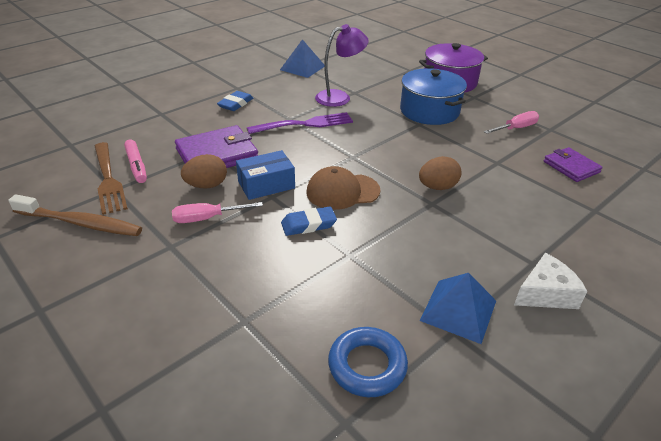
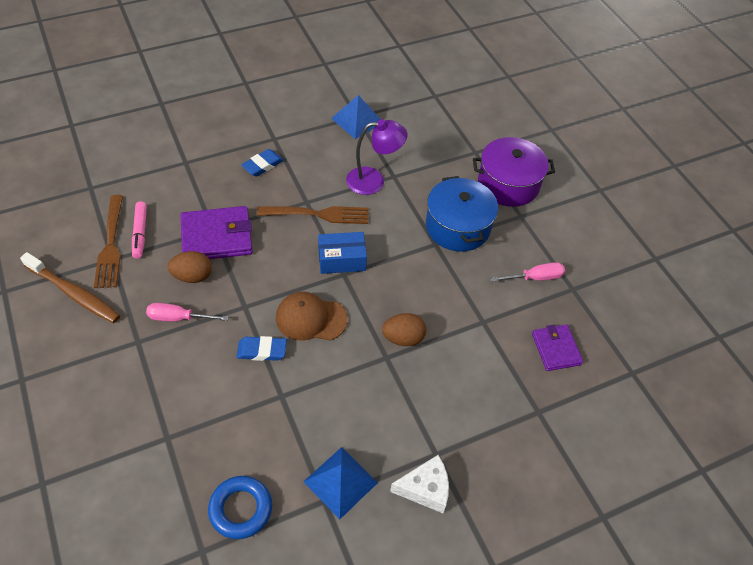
camera: 15 degrees right, 15 degrees up
blue box [236,150,295,200] -> blue box moved to [318,232,367,274]
purple fork [247,112,353,134] -> brown fork [257,206,369,224]

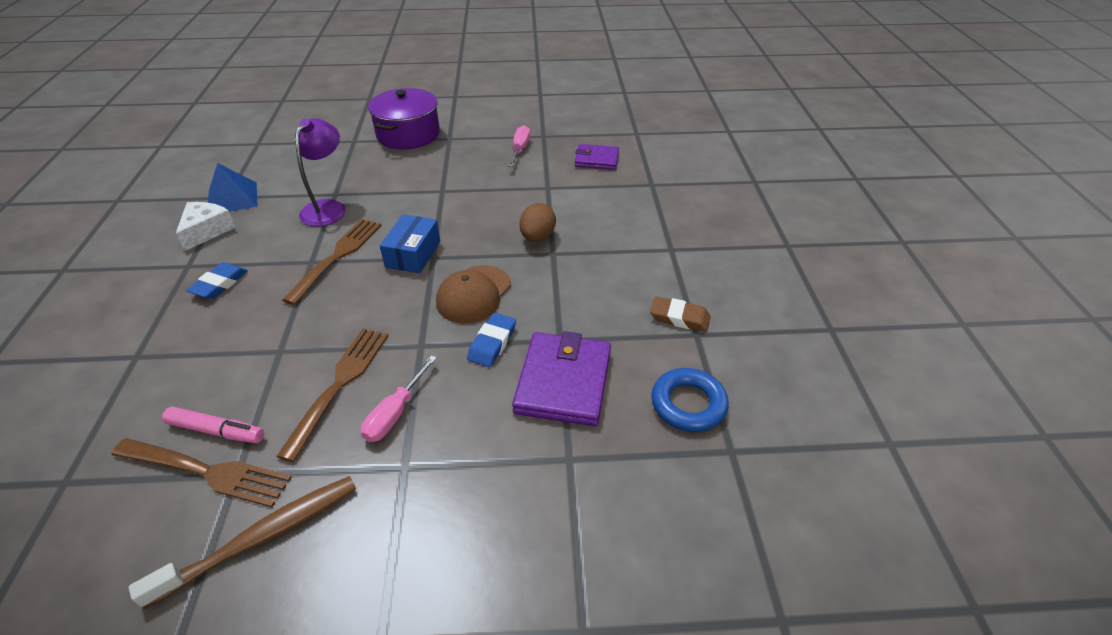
camera: 65 degrees left, 10 degrees down
brown egg [168,251,212,283] -> brown fork [276,329,388,462]
purple wallet [180,206,253,259] -> purple wallet moved to [512,331,611,426]
blue eraser [241,149,284,177] -> blue eraser turned 45 degrees clockwise [186,262,248,299]
blue pyramid [303,447,378,519] -> brown eraser [650,296,711,332]
white cheese [390,455,449,513] -> white cheese moved to [176,202,236,251]
blue pot [426,176,498,252] -> none

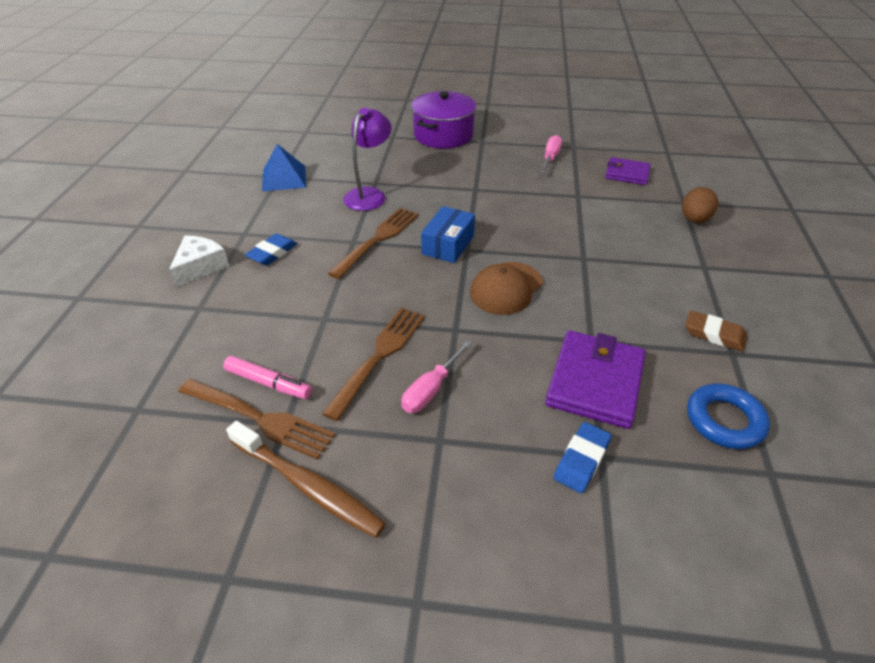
camera: 10 degrees right, 0 degrees up
brown toothbrush [129,476,356,609] -> brown toothbrush turned 60 degrees clockwise [226,421,386,538]
white cheese [176,202,236,251] -> white cheese moved to [169,236,229,287]
blue eraser [467,313,516,367] -> blue eraser moved to [554,422,611,493]
brown egg [520,203,556,242] -> brown egg moved to [682,187,718,223]

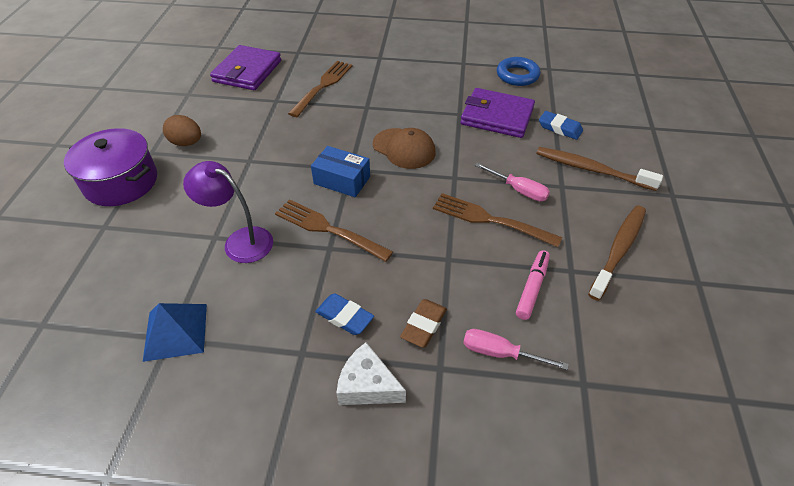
camera: 90 degrees left, 5 degrees up
brown fork [178,379,335,460] -> brown fork moved to [288,61,353,117]
pink screwdriver [540,135,562,173] -> pink screwdriver moved to [463,329,569,370]
purple wallet [605,157,651,185] -> purple wallet [210,45,281,90], size x1.61
brown egg [682,187,718,223] -> brown egg moved to [163,115,201,146]
brown eraser [685,310,747,352] -> brown eraser moved to [400,299,447,348]
none -> brown toothbrush [536,147,663,191]

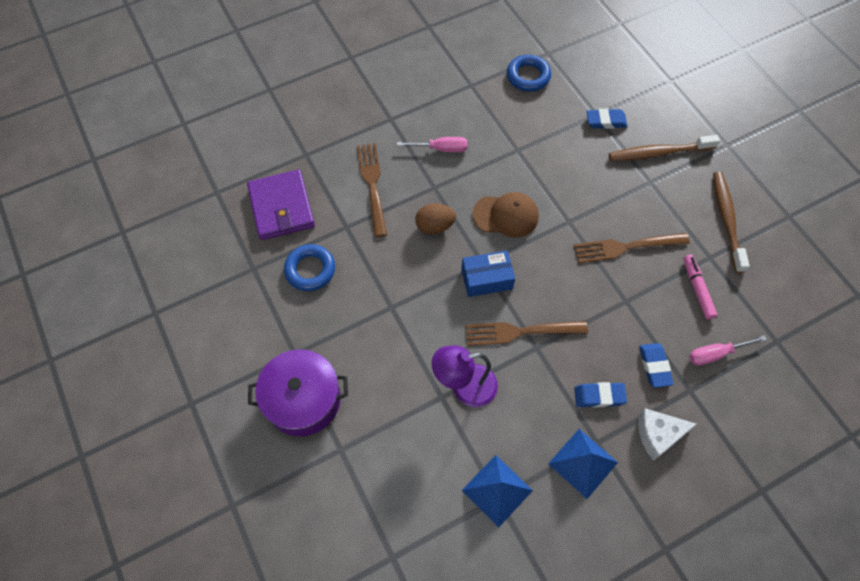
camera: 35 degrees left, 15 degrees up
brown egg [163,115,201,146] -> brown egg moved to [415,204,456,234]
brown eraser [400,299,447,348] -> blue eraser [639,343,674,388]
purple wallet [460,88,535,138] -> none
pink screwdriver [475,163,550,201] -> pink screwdriver moved to [397,137,467,152]
none -> blue ring [284,244,335,291]
none -> blue pyramid [548,429,618,499]

